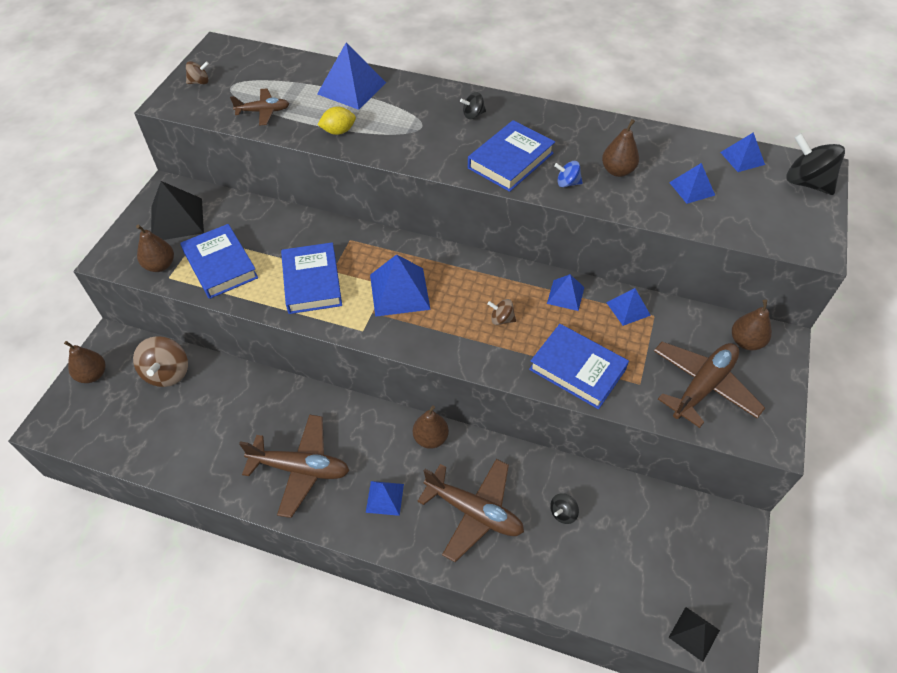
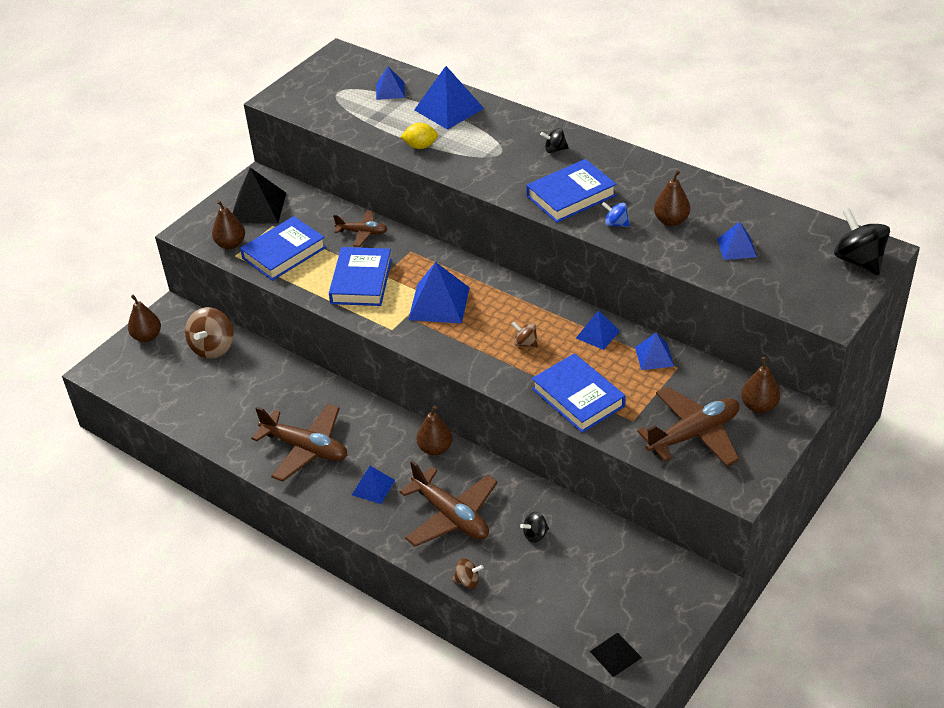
camera: 20 degrees right, 10 degrees down
blue book [180,224,258,299] -> blue book turned 60 degrees clockwise [240,216,326,281]
brown spinning top [186,61,209,84] -> brown spinning top moved to [452,558,484,589]
brown plane [230,88,289,126] -> brown plane moved to [333,210,388,247]
blue pyramid [720,132,765,172] -> blue pyramid moved to [376,66,405,100]

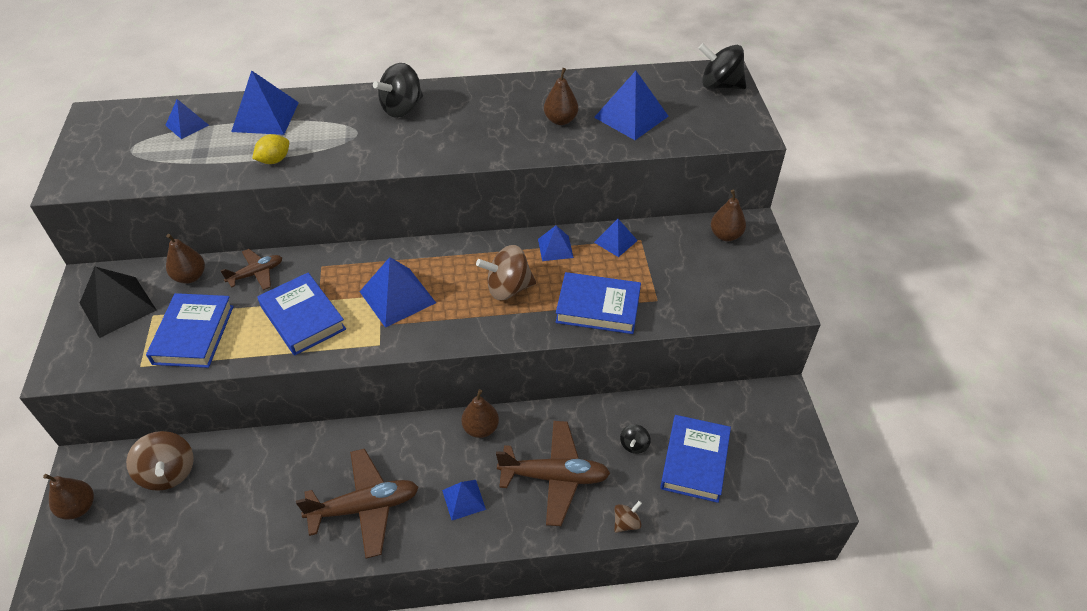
camera: 45 degrees left, 5 degrees up
brown pear [212,200,245,249] -> brown pear moved to [166,234,205,284]
brown spinning top [511,321,538,348] -> brown spinning top [476,245,536,300], size x1.93
blue book [526,159,617,223] -> blue book moved to [660,415,731,503]
black spinning top [540,128,569,153] -> black spinning top [373,63,423,118], size x1.93
black pyramid [590,633,642,677] -> none
blue spinning top [602,202,630,227] -> none
brown plane [637,387,739,466] -> none
blue pyramid [717,222,757,260] -> blue pyramid [594,71,669,140], size x1.72

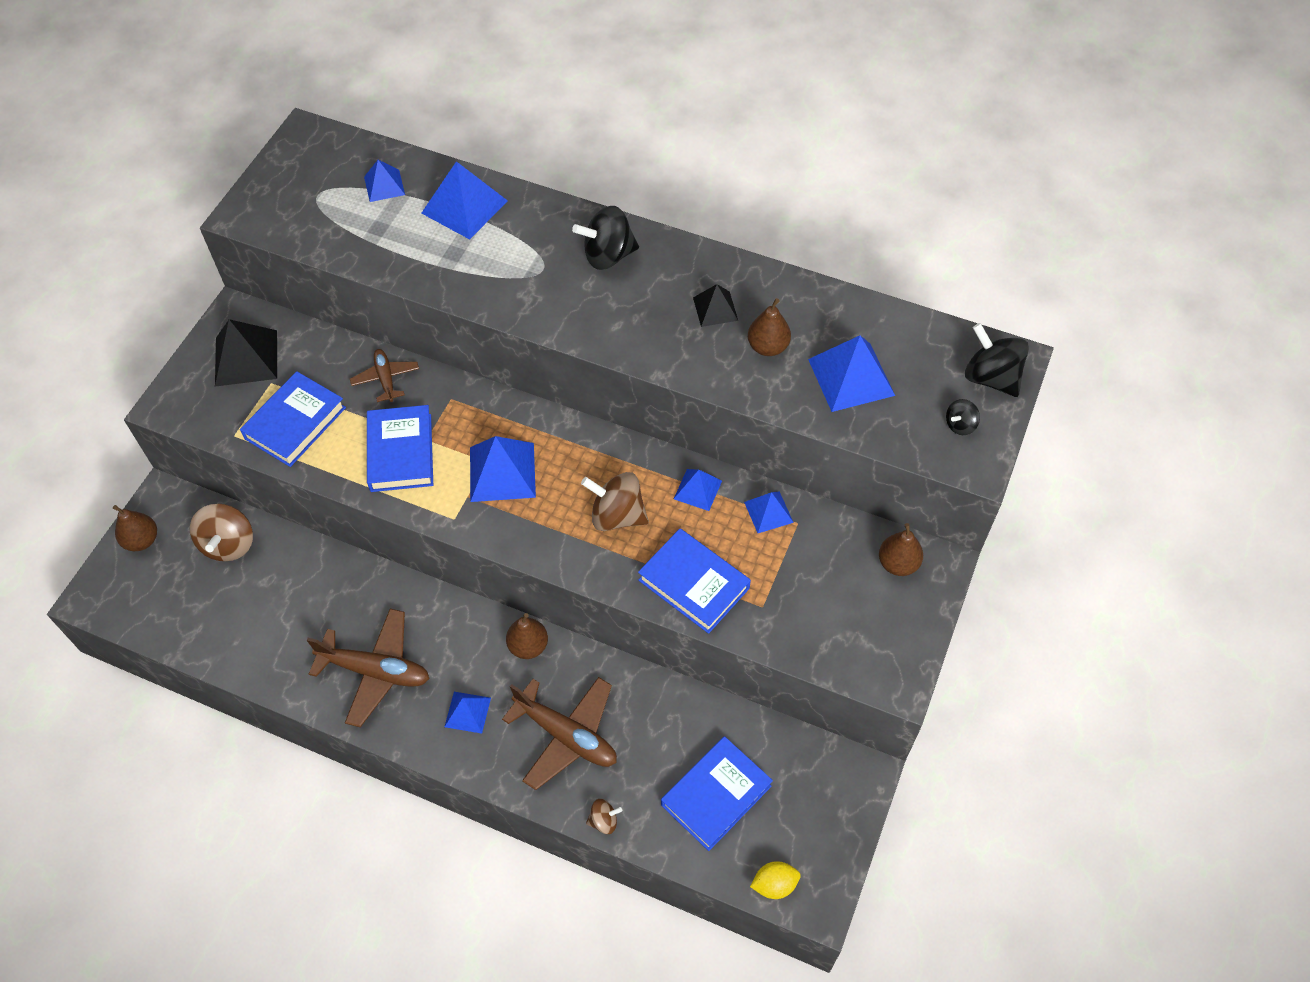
camera: 30 degrees right, 10 degrees up
brown pear [166,234,205,284] -> none
brown plane [221,249,282,290] -> brown plane turned 105 degrees counterclockwise [350,349,419,402]
yellow lemon [252,134,289,164] -> yellow lemon moved to [750,861,801,899]
black spinning top [620,424,651,454] -> black spinning top moved to [946,399,980,435]
none -> black pyramid [693,284,738,327]

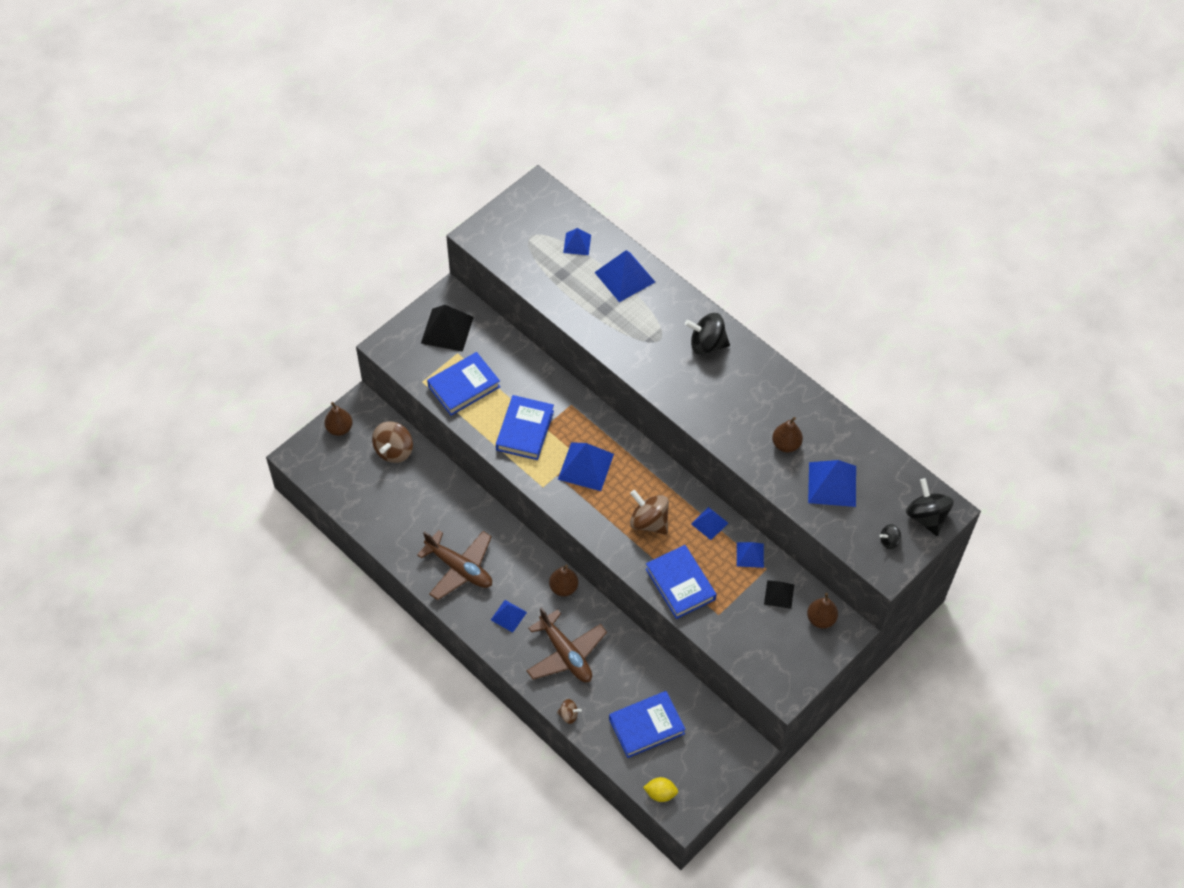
camera: 20 degrees right, 0 degrees up
brown plane [350,349,419,402] -> none
black pyramid [693,284,738,327] -> black pyramid moved to [764,580,794,609]

